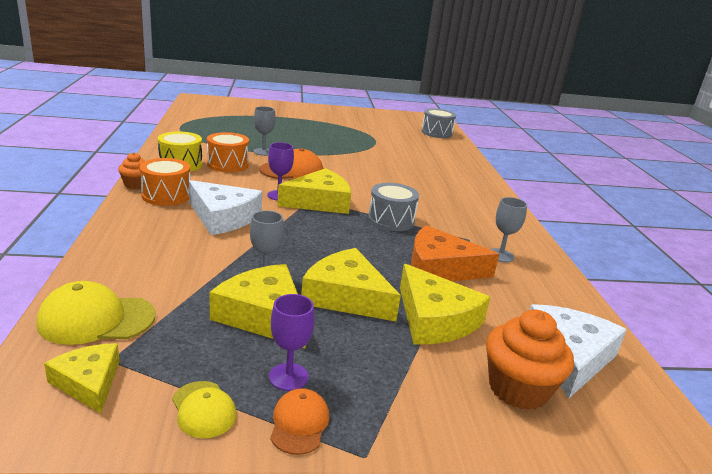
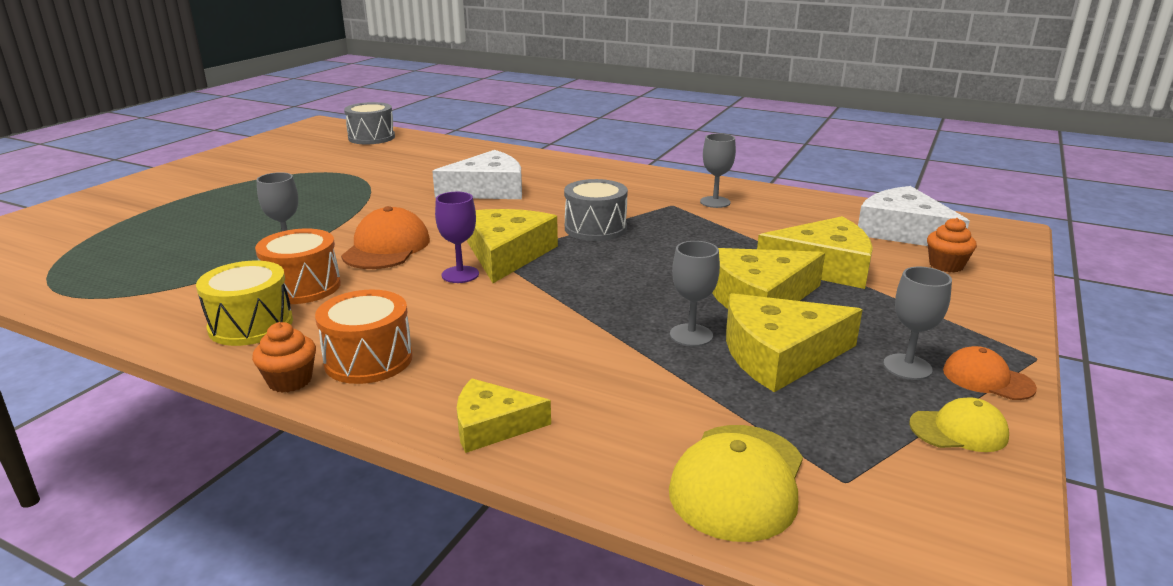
camera: 55 degrees left, 0 degrees up
yellow cheese [44,343,120,414] -> yellow cheese moved to [457,378,551,453]
white cheese [189,180,262,235] -> white cheese moved to [432,150,522,199]
purple goblet [269,294,315,391] -> grey goblet [883,267,952,380]
orange cheese [411,225,499,281] -> none
orange cupcake [486,310,574,410] -> orange cupcake [927,218,977,272], size x0.58

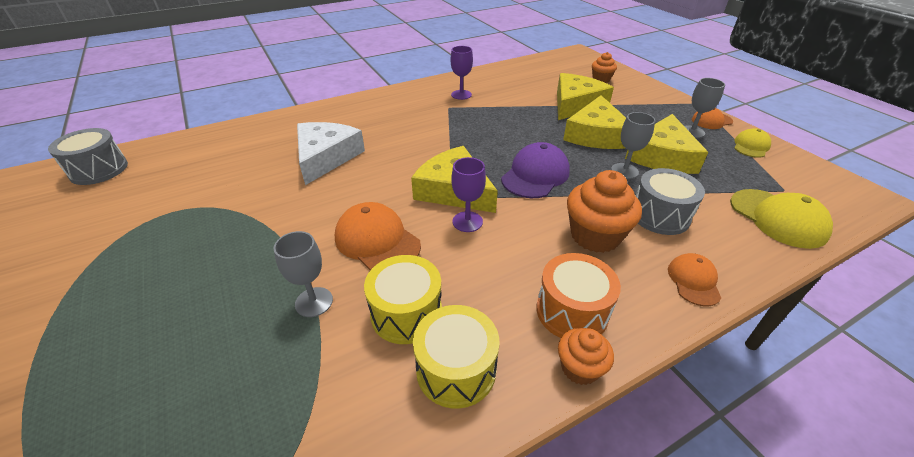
camera: 55 degrees left, 15 degrees up
orange drum [255,229,341,304] -> yellow drum [364,255,442,344]
yellow cheese [457,378,551,453] -> orange cap [668,253,721,306]
grey drum [564,179,628,241] -> grey drum moved to [636,168,705,235]
grey goblet [700,133,736,208] -> purple goblet [451,46,473,100]
white cheese [858,186,970,246] -> none
none -> purple cap [501,142,570,198]
none -> orange cupcake [567,170,642,253]

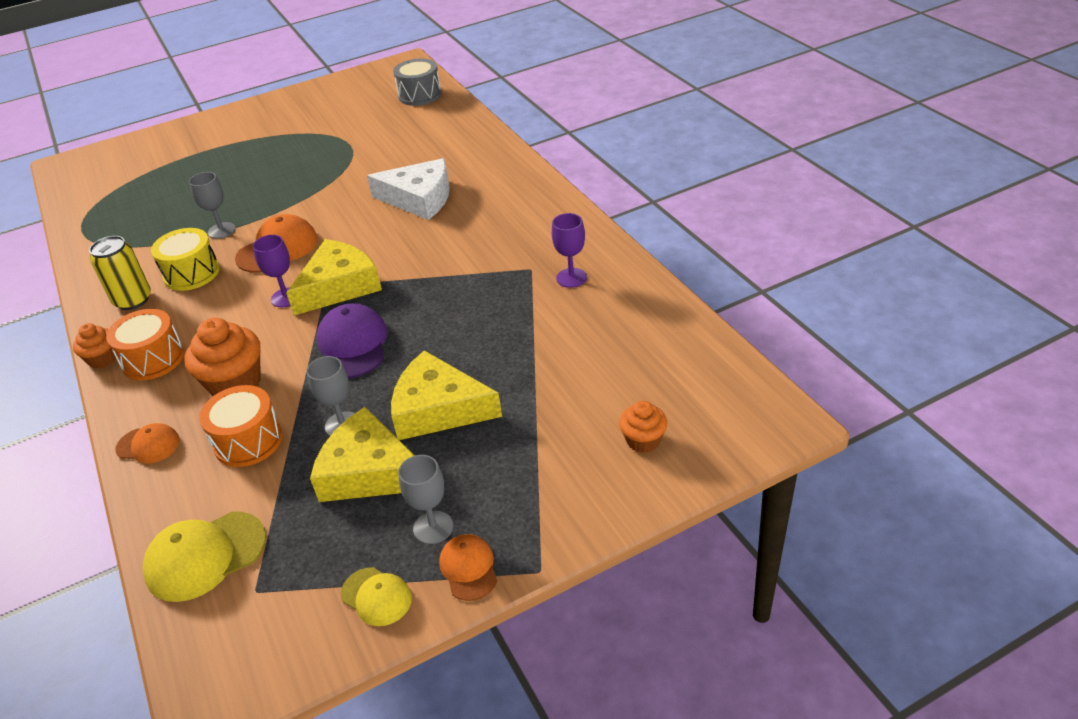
camera: 95 degrees right, 0 degrees up
yellow drum [413,305,500,409] -> yellow can [89,236,151,310]
purple cap [501,142,570,198] -> purple cap turned 135 degrees counterclockwise [316,303,388,378]
yellow cheese [557,73,614,120] -> none
grey drum [636,168,705,235] -> orange drum [199,385,283,467]

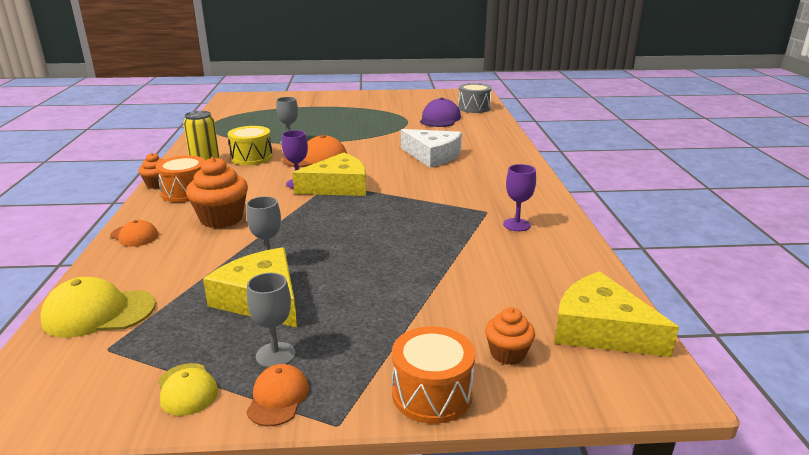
camera: 20 degrees right, 15 degrees down
orange drum [199,385,283,467] -> orange drum moved to [392,326,475,424]
purple cap [316,303,388,378] -> purple cap moved to [420,98,461,127]
yellow cheese [391,350,502,440] -> yellow cheese moved to [554,271,679,357]

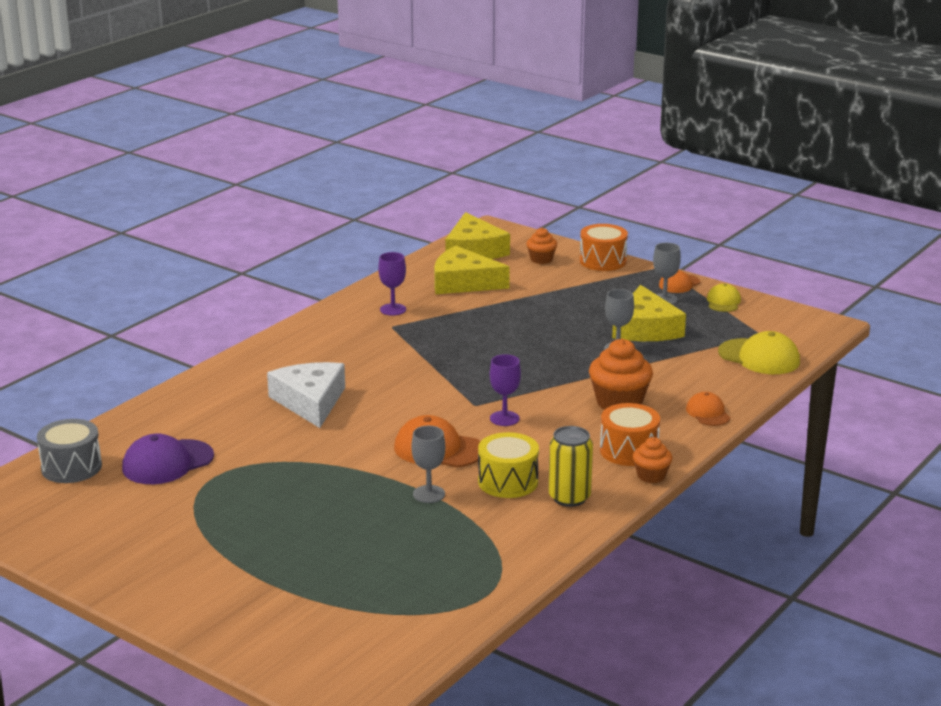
camera: 140 degrees left, 0 degrees up
yellow cheese [292,153,366,196] -> yellow cheese moved to [434,246,510,294]

